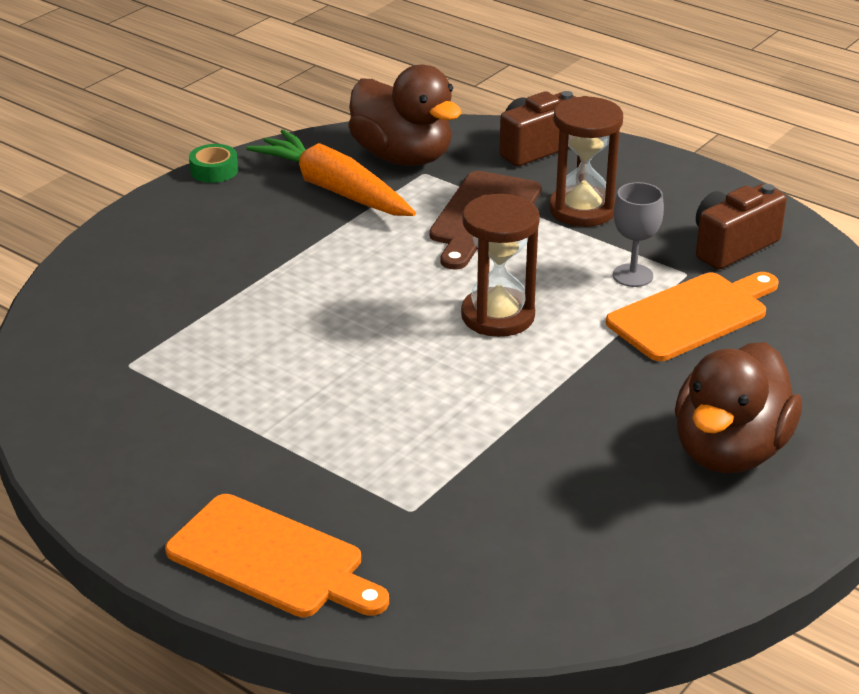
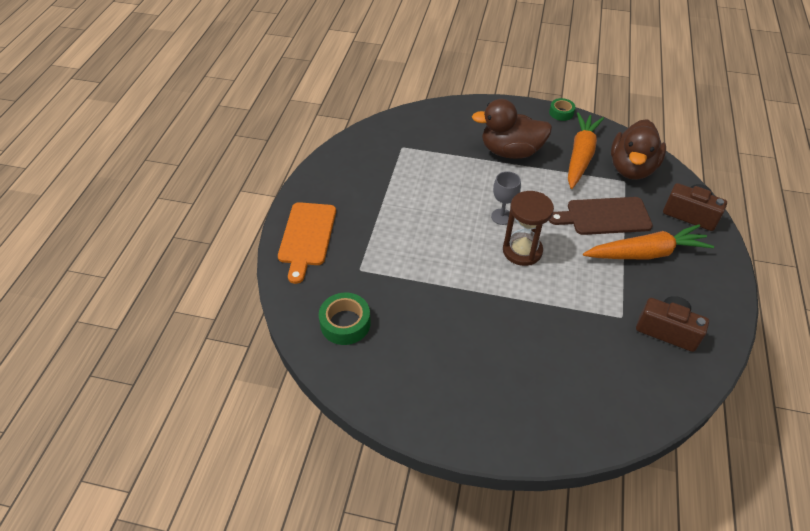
camera: 65 degrees right, 15 degrees up
brown hourglass [549,96,623,227] -> orange carrot [583,224,714,259]
orange cutting board [606,272,779,361] -> none
grey goblet [613,182,664,287] -> grey goblet moved to [491,171,521,225]
brown duck [675,342,802,473] -> brown duck moved to [472,99,552,159]
none -> green tape [319,293,371,345]

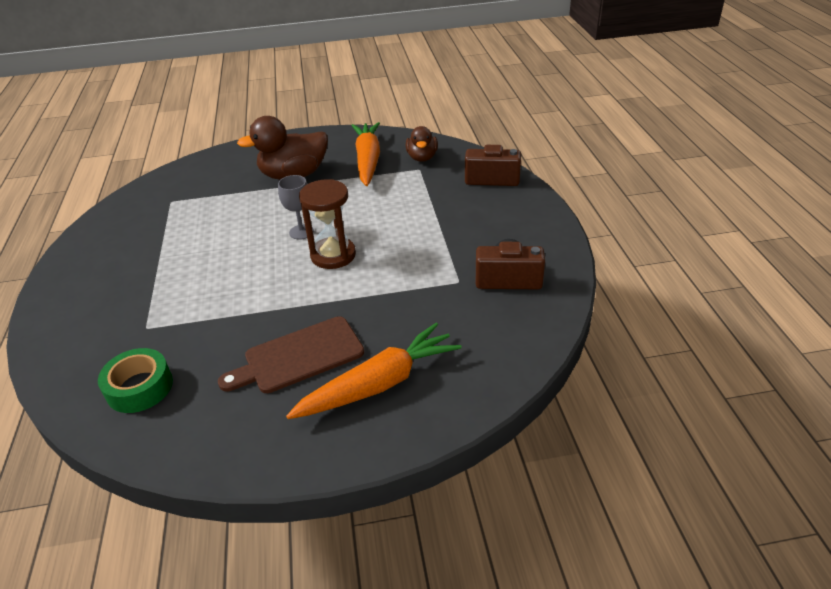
camera: 20 degrees left, 10 degrees down
orange cutting board [278,202,336,284] -> none
green tape [549,98,575,121] -> none
brown cutting board [549,197,653,235] -> brown cutting board moved to [218,316,364,393]
orange carrot [583,224,714,259] -> orange carrot moved to [286,323,462,419]
brown duck [611,119,666,180] -> brown duck [406,126,438,162], size x0.60

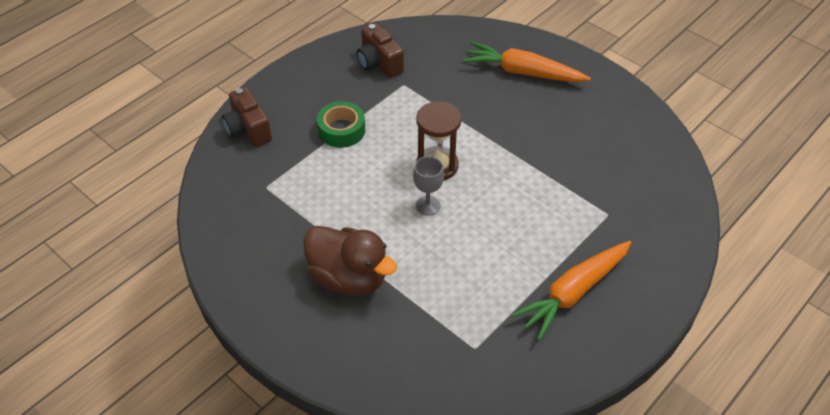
camera: 130 degrees left, 10 degrees up
green tape [98,348,173,413] -> green tape moved to [317,101,365,148]
brown cutting board [218,316,364,393] -> none
orange carrot [351,122,380,186] -> orange carrot moved to [511,241,632,340]
brown duck [406,126,438,162] -> none

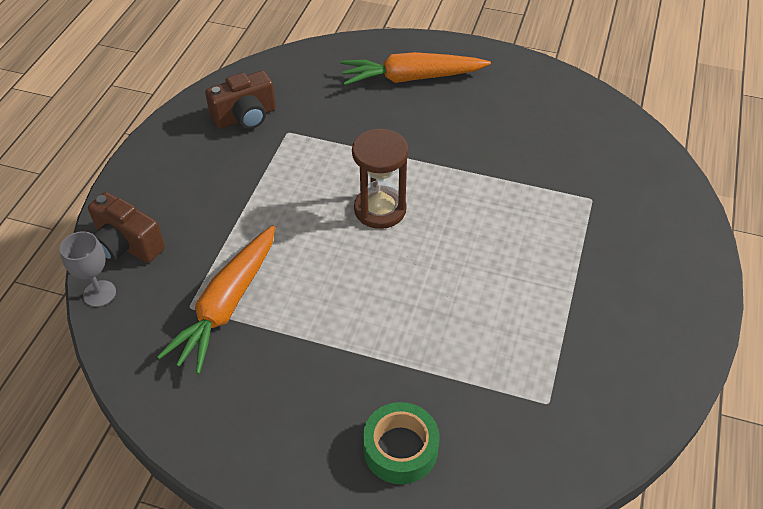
camera: 25 degrees left, 0 degrees up
brown duck [303,226,397,296] -> none
green tape [317,101,365,148] -> green tape moved to [363,402,440,484]
brown camera [357,23,404,78] -> brown camera turned 60 degrees counterclockwise [205,71,276,129]
grey goblet [413,156,444,216] -> grey goblet moved to [60,231,116,307]
orange carrot [511,241,632,340] -> orange carrot moved to [157,225,275,374]

